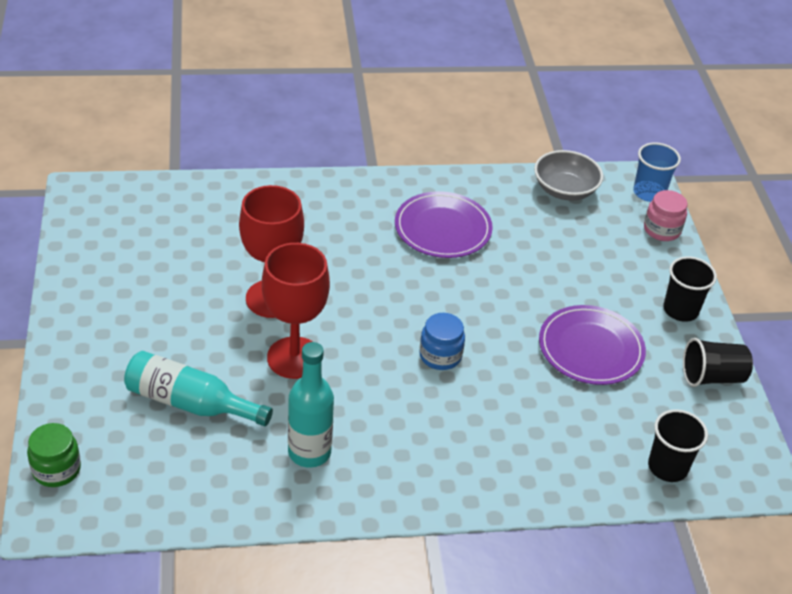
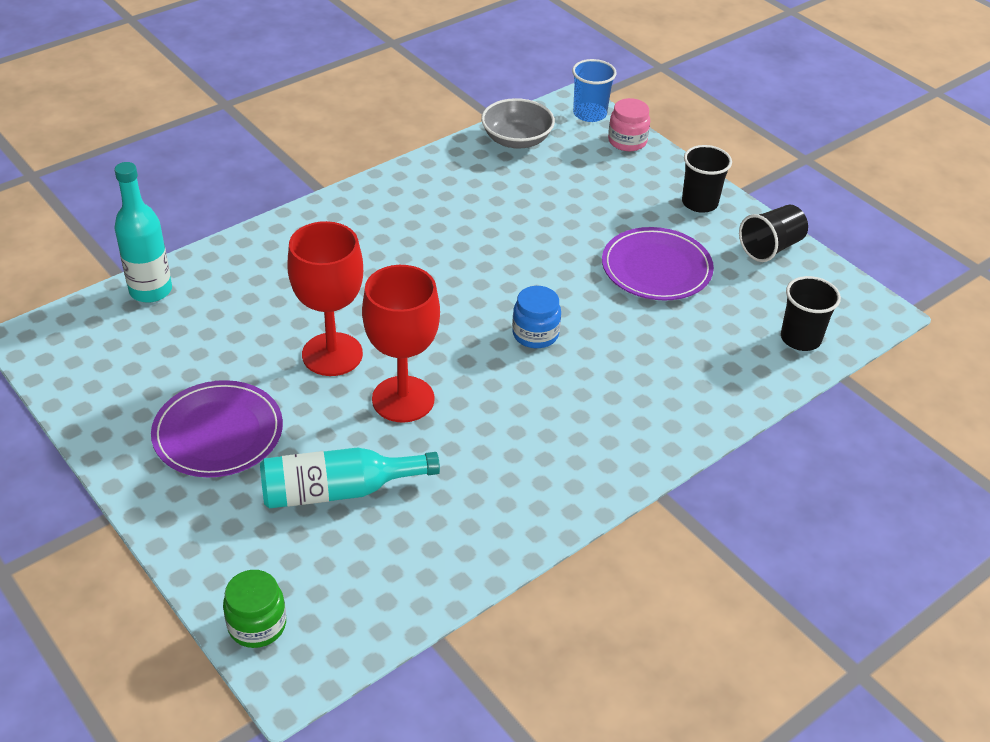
camera: 30 degrees left, 0 degrees up
turquoise bottle [288,342,334,468] -> turquoise bottle moved to [114,162,172,303]
purple plate [395,191,493,258] -> purple plate moved to [151,380,283,477]

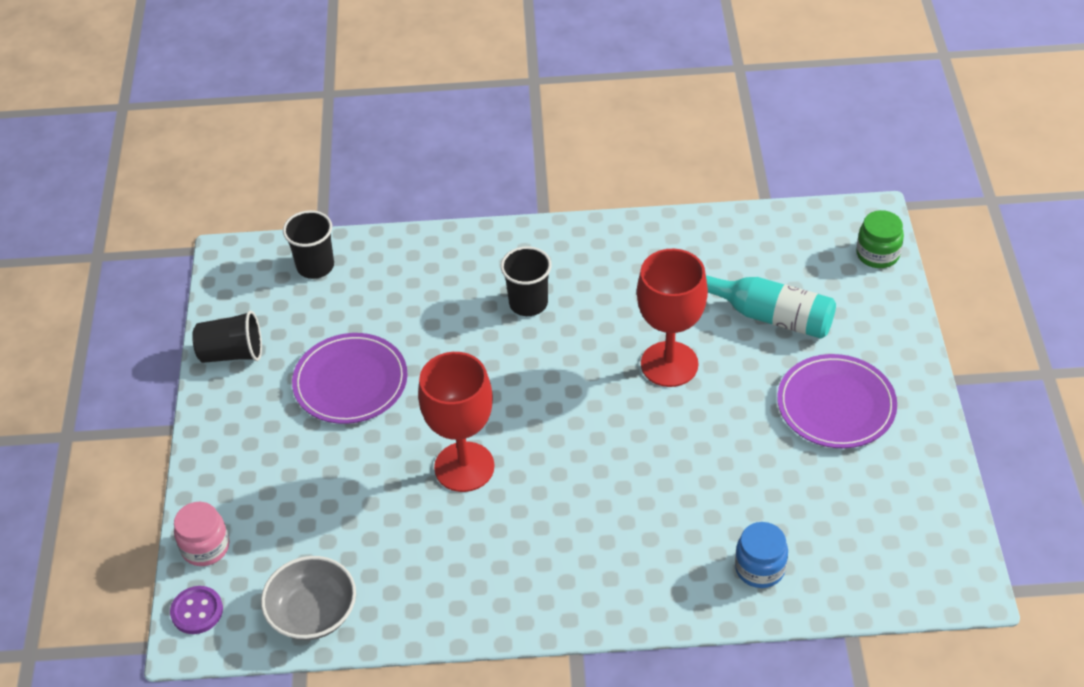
camera: 140 degrees left, 5 degrees up
turquoise bottle [114,162,172,303] -> none
red goblet [287,221,363,376] -> red goblet moved to [418,352,495,492]
blue jar [512,286,561,348] -> blue jar moved to [735,522,788,588]
blue cup [572,59,617,122] -> purple button [170,586,223,634]
black cup [682,145,732,213] -> black cup moved to [501,246,552,316]

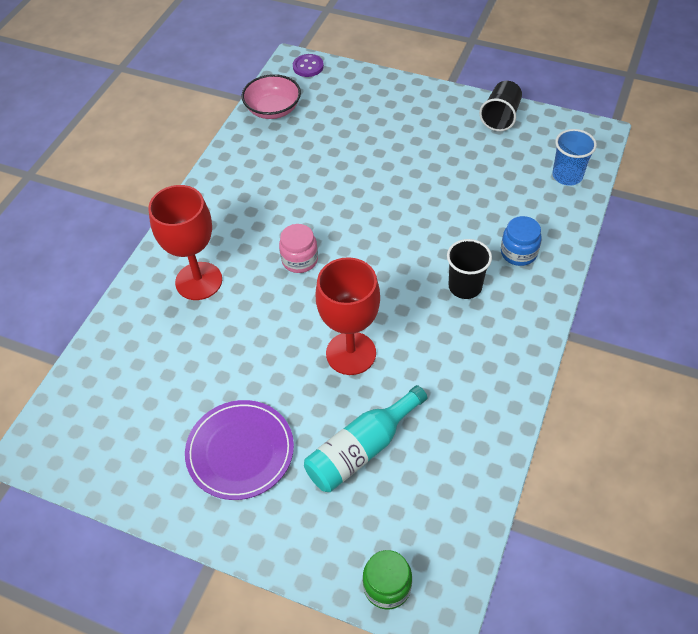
camera: 115 degrees right, 5 degrees up
pink jar [174,502,229,566] -> pink jar moved to [279,224,318,273]
grey bowl [261,556,356,640] -> pink bowl [242,74,301,119]
black cup [283,210,334,279] -> blue cup [552,129,597,186]
purple plate [292,333,408,424] -> none
red goblet [418,352,495,492] -> red goblet moved to [148,185,222,300]
blue jar [735,522,788,588] -> blue jar moved to [501,216,542,266]

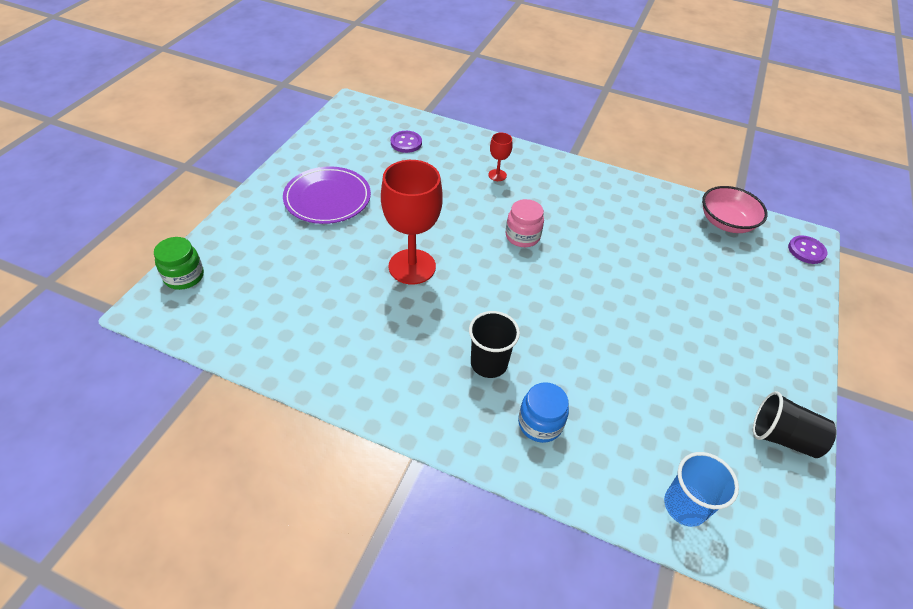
camera: 85 degrees right, 5 degrees down
red goblet [148,185,222,300] -> red goblet [488,133,512,181], size x0.45
turquoise bottle [304,385,427,492] -> none
none -> purple button [391,131,422,153]

